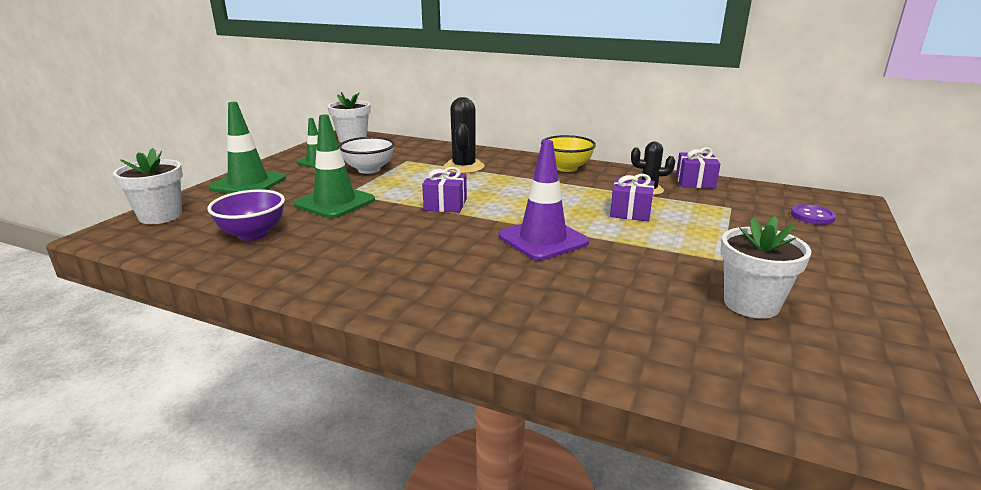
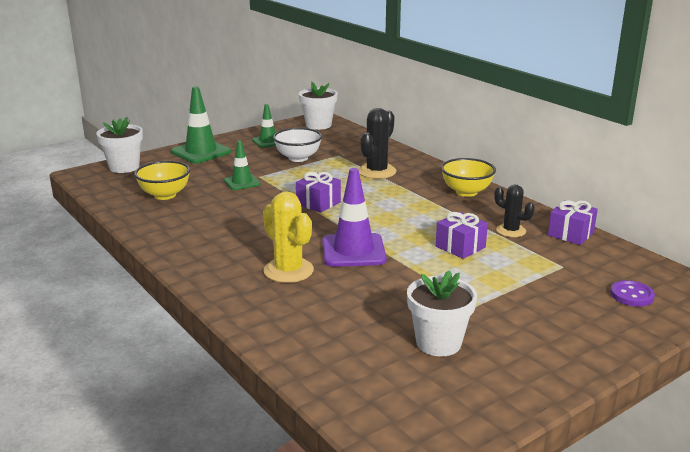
camera: 30 degrees right, 0 degrees up
purple bowl [207,189,285,241] -> yellow bowl [134,161,190,200]
green traffic cone [294,114,375,218] -> green traffic cone [224,140,260,190], size x0.60
none -> yellow cactus [263,192,314,283]

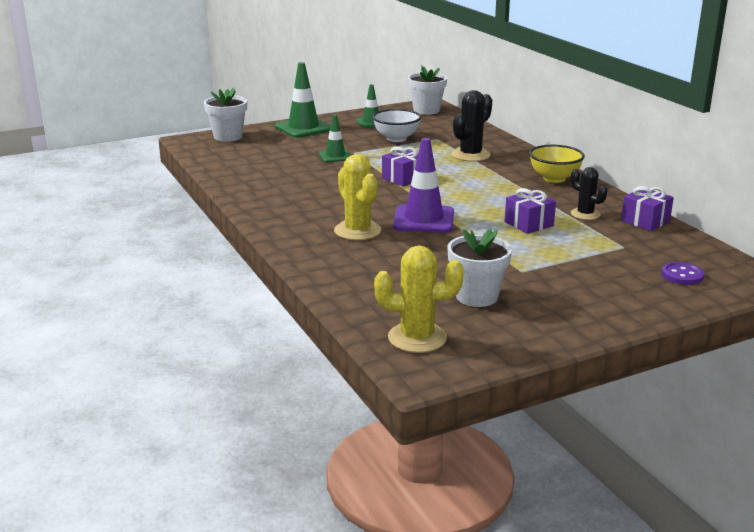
camera: 10 degrees right, 0 degrees up
yellow bowl [134,161,190,200] -> none
none -> yellow cactus [374,245,464,353]

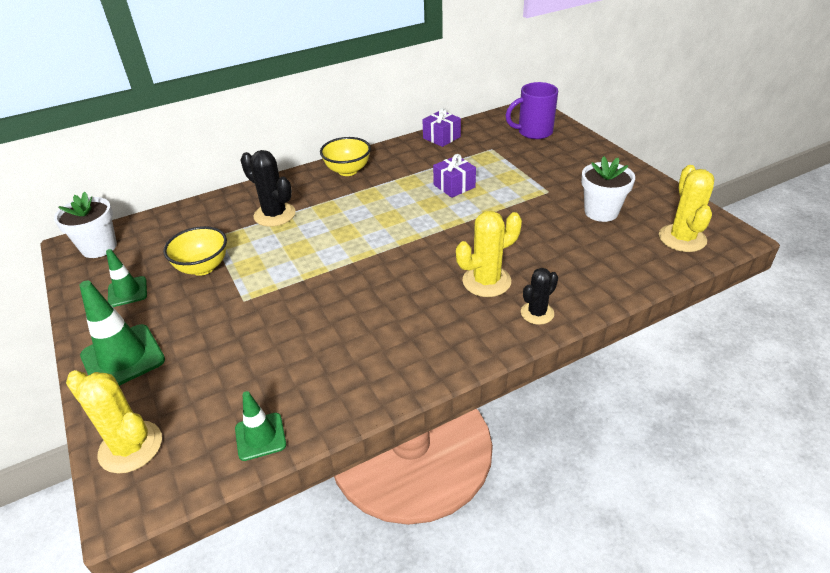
camera: 90 degrees left, 15 degrees up
white flower pot [204,88,247,142] -> yellow cactus [66,370,162,474]
green traffic cone [319,114,351,163] -> green traffic cone moved to [235,391,286,461]
white bowl [372,109,421,142] -> yellow bowl [163,226,227,276]
purple gift [382,146,418,187] -> none
purple traffic cone [393,138,454,233] -> none
black cactus [571,167,607,220] -> black cactus moved to [521,268,558,325]
purple button [661,262,704,285] -> purple mug [505,82,558,139]

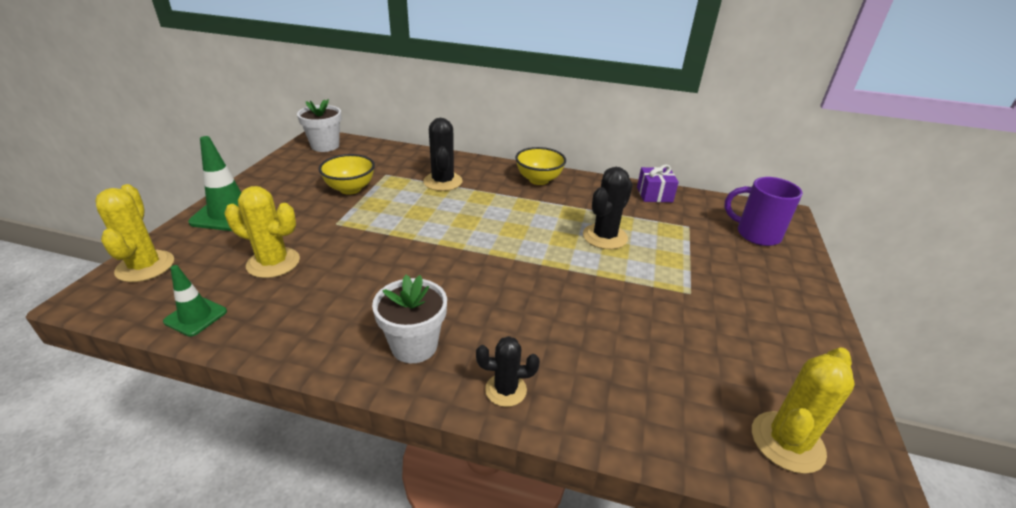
camera: 40 degrees right, 5 degrees down
green traffic cone [106,249,147,307] -> none
purple gift [433,154,476,198] -> black cactus [583,167,633,249]
yellow cactus [456,211,522,297] -> yellow cactus moved to [225,186,300,278]
white flower pot [581,156,635,222] -> white flower pot moved to [372,275,447,363]

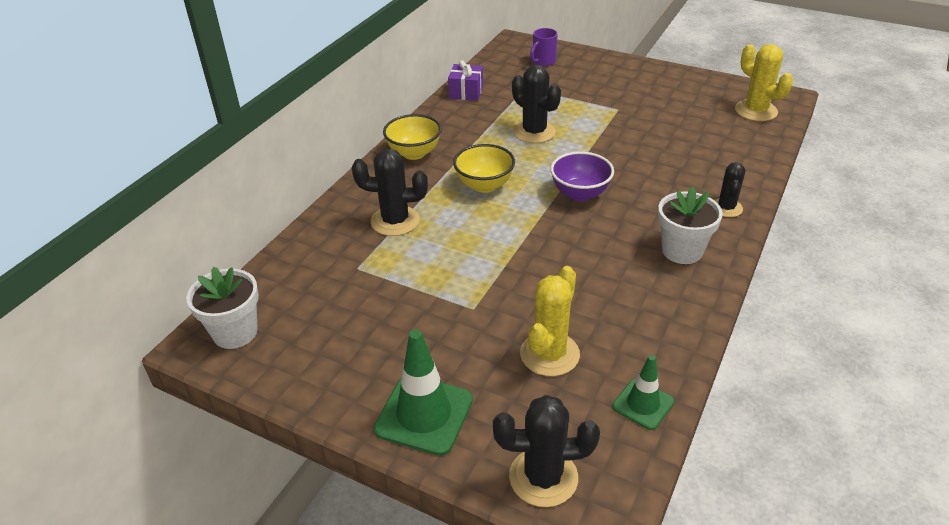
camera: 75 degrees left, 5 degrees up
yellow cactus [95,184,174,282] -> black cactus [493,395,600,507]
yellow bowl [318,154,375,195] -> yellow bowl moved to [453,144,515,193]
purple mug [724,177,803,246] -> purple mug [530,28,558,66], size x0.65
none -> purple bowl [550,152,614,201]

